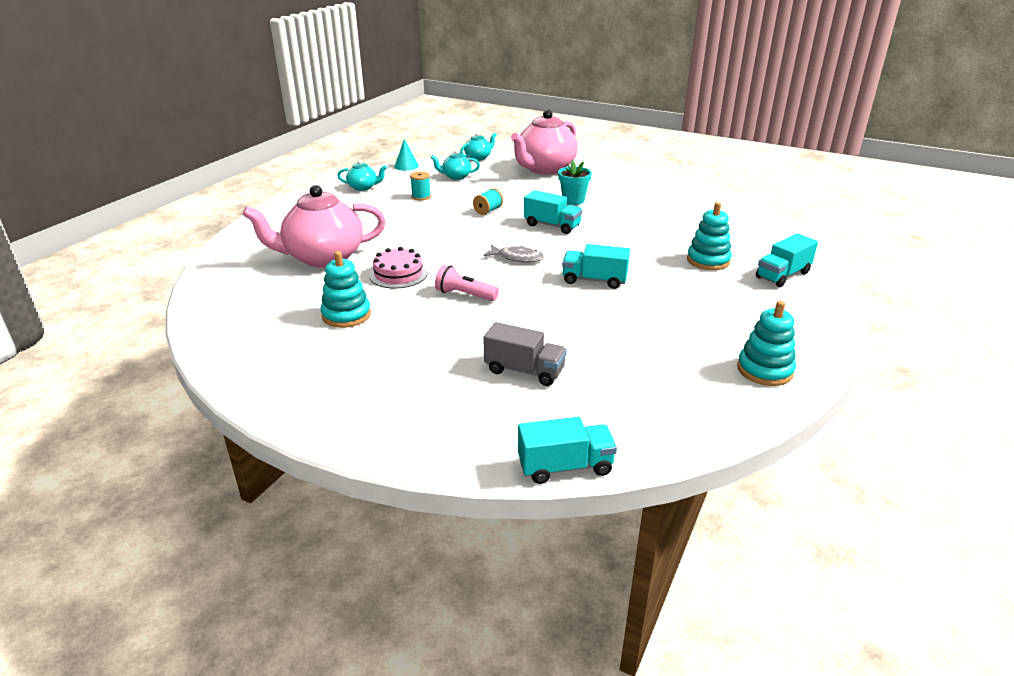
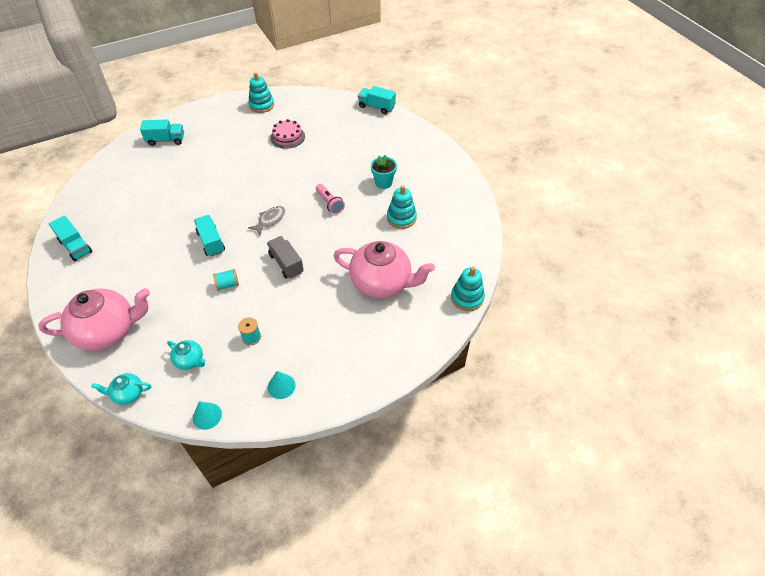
camera: 145 degrees left, 20 degrees up
turquoise teapot [337,160,387,191] -> turquoise cone [268,371,296,399]
pink cake [369,247,428,288] -> pink cake moved to [270,119,305,149]
grey truck [483,322,567,386] -> grey truck moved to [267,236,304,279]
grey fish [484,245,544,263] -> grey fish turned 75 degrees clockwise [248,206,285,235]
turquoise flower pot [558,160,592,205] -> turquoise flower pot moved to [371,155,397,189]
turquoise truck [562,244,630,289] -> turquoise truck moved to [49,215,92,261]
turquoise stacking toy [687,202,732,270] -> turquoise stacking toy moved to [451,267,485,311]

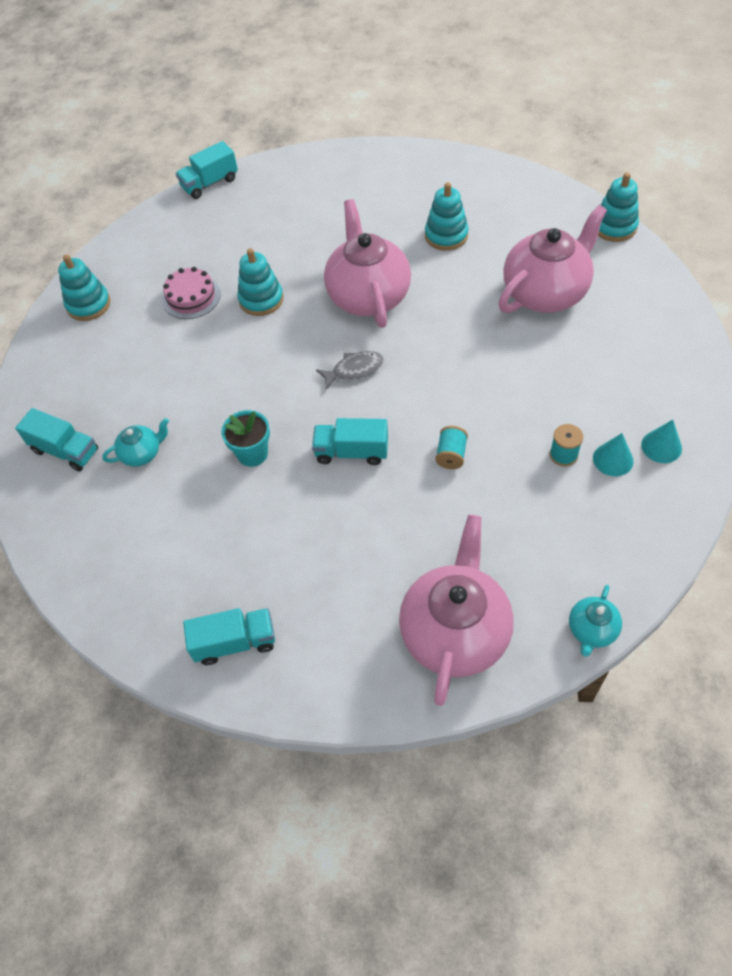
camera: 55 degrees left, 5 degrees up
turquoise truck [140,119,184,146] -> turquoise truck turned 90 degrees clockwise [15,408,98,471]
turquoise teapot [167,340,205,370] -> turquoise teapot moved to [102,418,169,467]
turquoise cone [193,401,222,430] -> turquoise cone moved to [593,433,634,476]
grey fish [248,206,285,235] -> grey fish turned 90 degrees clockwise [316,351,384,390]
grey truck [267,236,304,279] -> none
pink flashlight [316,184,345,214] -> pink teapot [324,199,411,328]
turquoise flower pot [371,155,397,189] -> turquoise flower pot moved to [221,410,270,467]
none -> turquoise stacking toy [238,248,283,316]

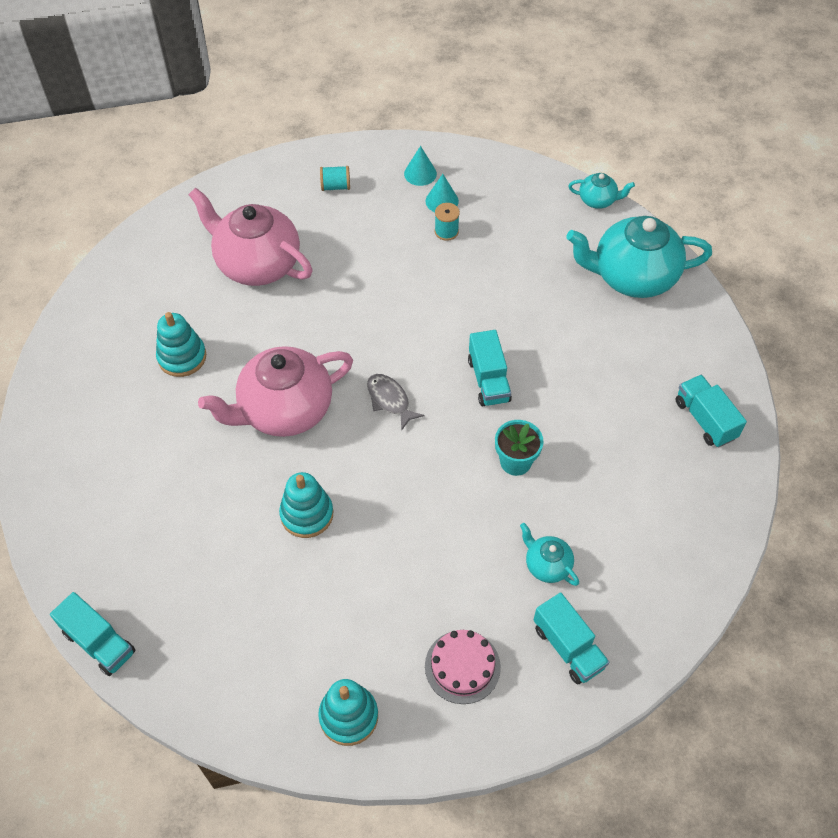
camera: 110 degrees left, 0 degrees up
turquoise truck [15,408,98,471] -> turquoise truck turned 135 degrees clockwise [534,592,609,684]
pink cake [162,267,221,319] -> pink cake moved to [425,630,501,704]
pink teapot [399,514,514,706] -> turquoise teapot [566,216,712,298]
turquoise spool [435,426,468,469] -> turquoise spool moved to [320,166,350,191]
turquoise stacking toy [598,172,639,242] -> none

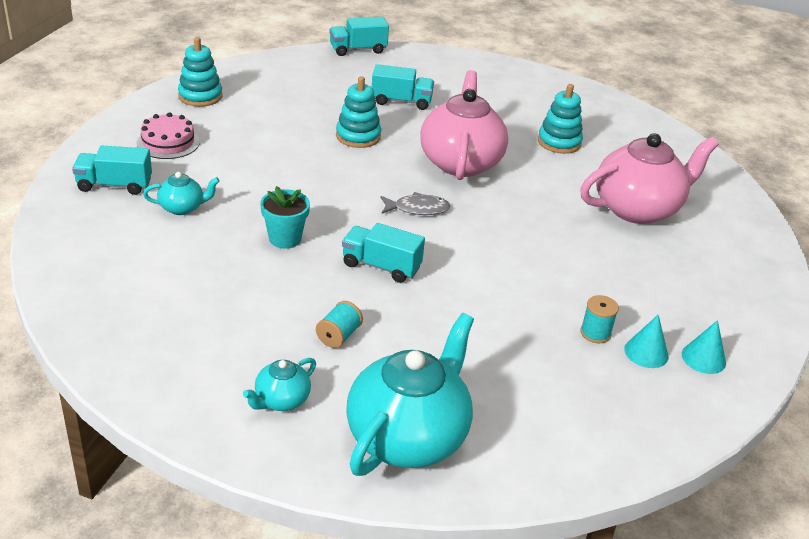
camera: 120 degrees right, 20 degrees down
turquoise spool [320,166,350,191] -> turquoise spool moved to [316,301,363,348]
turquoise teapot [568,173,635,209] -> turquoise teapot moved to [243,358,316,411]
turquoise truck [676,375,747,447] -> turquoise truck moved to [372,64,434,110]

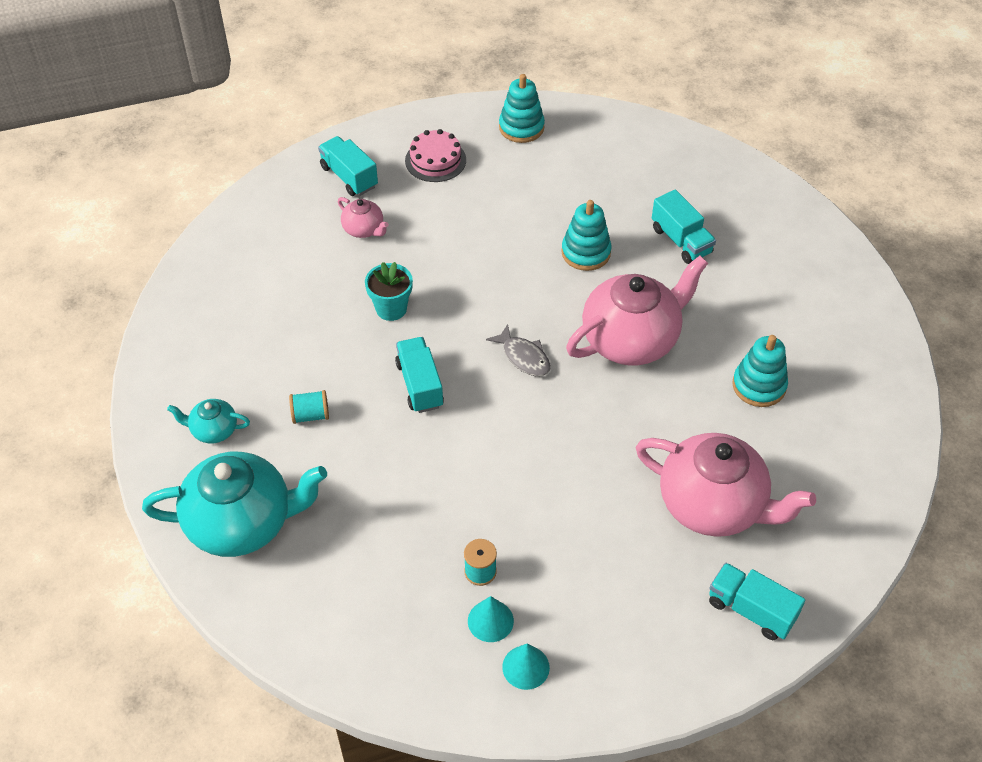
camera: 55 degrees right, 15 degrees up
turquoise teapot [143,172,220,215] -> pink teapot [338,197,389,238]
turquoise truck [329,17,389,56] -> turquoise truck moved to [709,563,805,640]

